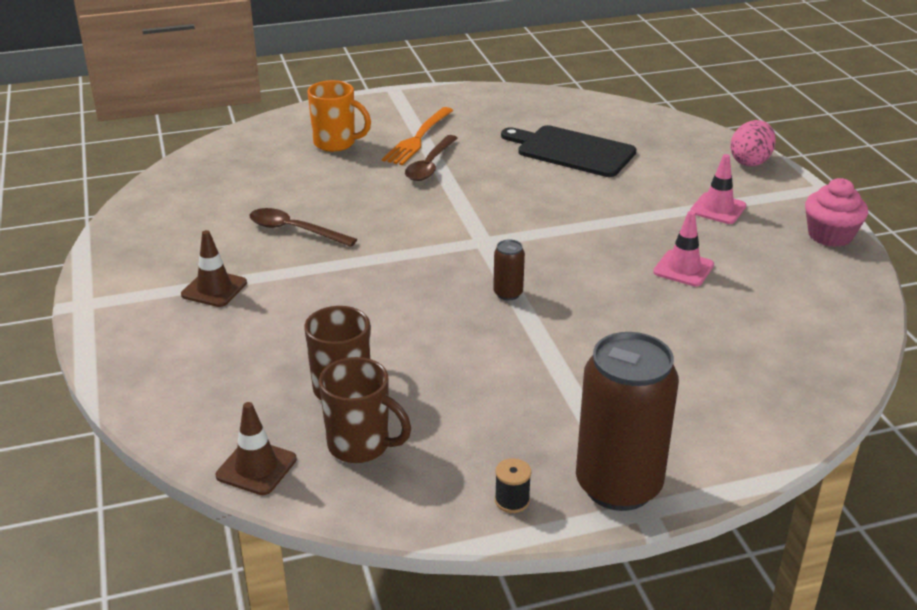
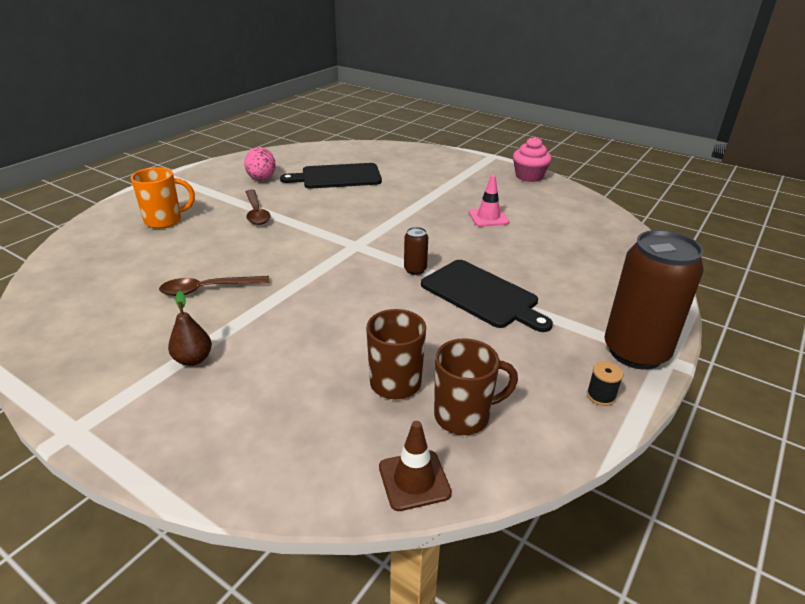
camera: 40 degrees left, 0 degrees up
brown traffic cone [181,230,247,307] -> brown pear [168,291,212,366]
orange fork [382,107,453,165] -> none
pink traffic cone [690,154,747,224] -> none
pink egg [730,120,776,166] -> pink egg moved to [244,147,276,181]
none -> black cutting board [421,260,553,332]

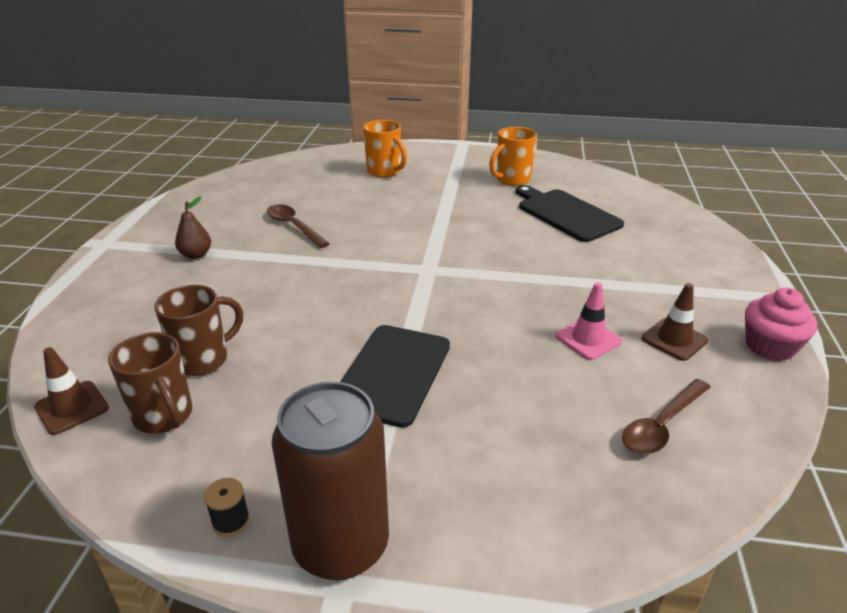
camera: 65 degrees right, 0 degrees up
pink egg [244,147,276,181] -> orange mug [489,127,537,186]
brown spoon [245,189,271,225] -> brown spoon moved to [622,379,710,455]
brown can [404,227,428,275] -> none
none -> brown traffic cone [641,283,708,361]

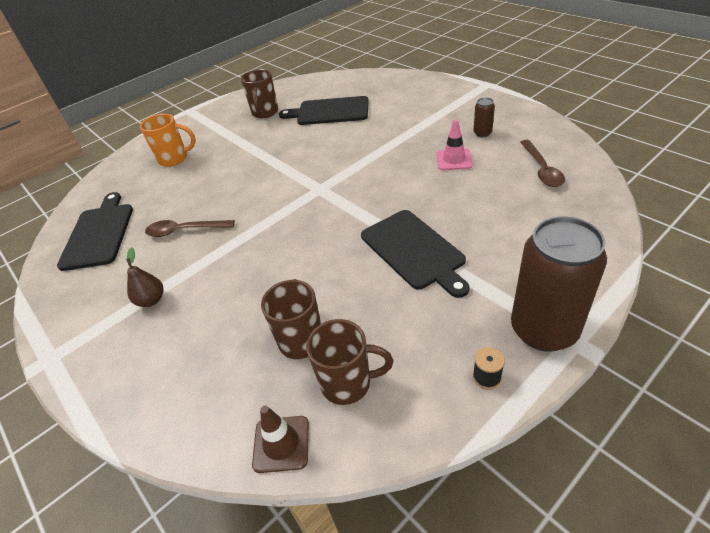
camera: 45 degrees left, 10 degrees up
orange mug [489,127,537,186] -> brown mug [241,69,278,118]
brown traffic cone [641,283,708,361] -> brown can [473,98,495,137]
pink cupcake [745,288,817,361] -> none
none -> black cutting board [57,192,133,271]

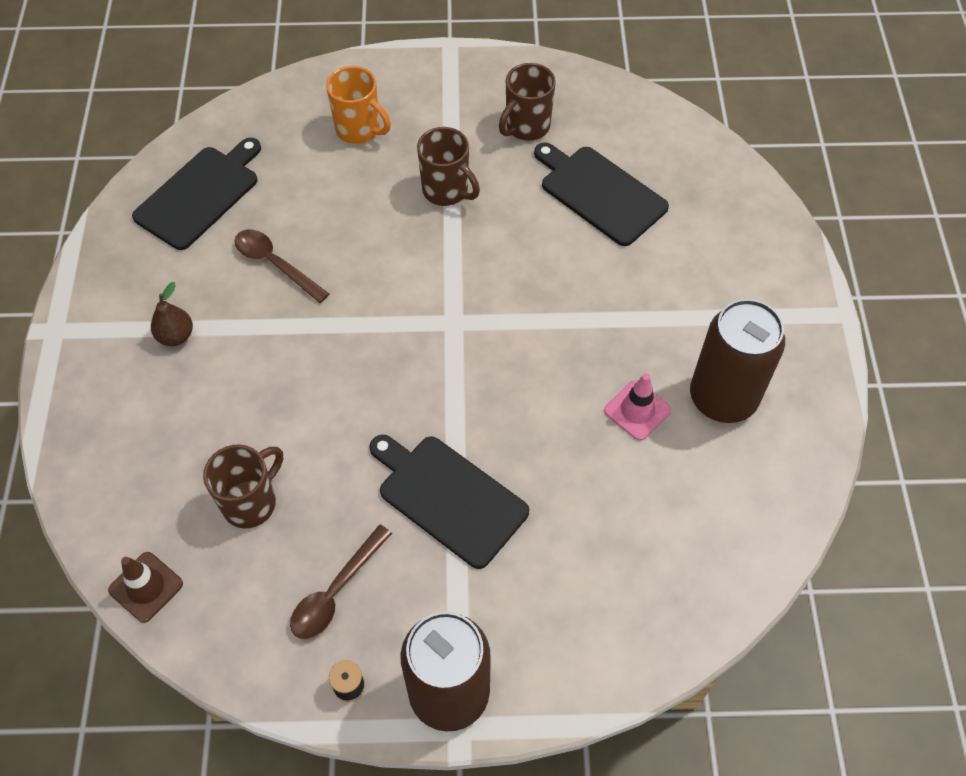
camera: 35 degrees right, 15 degrees up
brown mug [306,319,393,405] -> brown mug moved to [417,127,480,206]
black cutting board [361,210,470,298] -> black cutting board turned 120 degrees clockwise [369,435,529,569]
brown can [473,98,495,137] -> brown can [690,299,785,423], size x2.36
brown spoon [520,140,565,187] -> brown spoon moved to [290,525,392,639]

